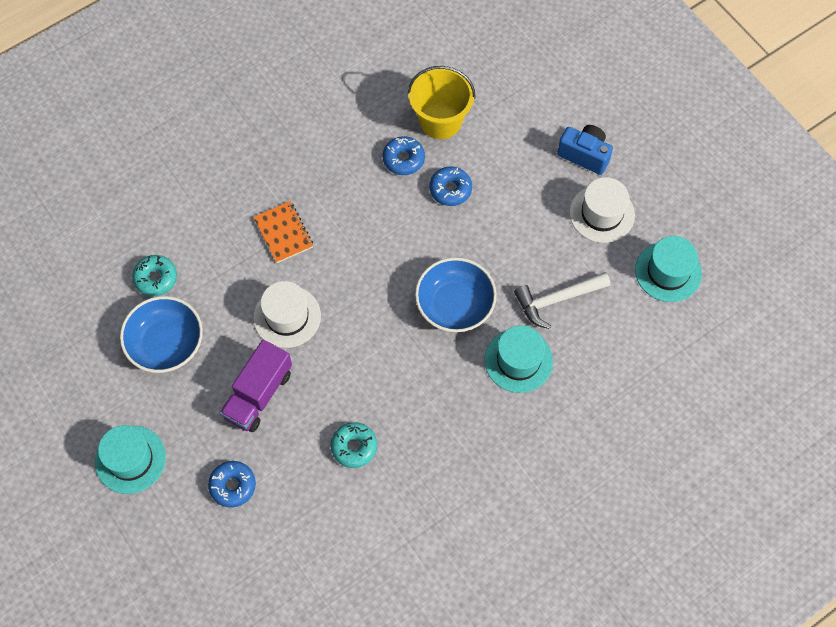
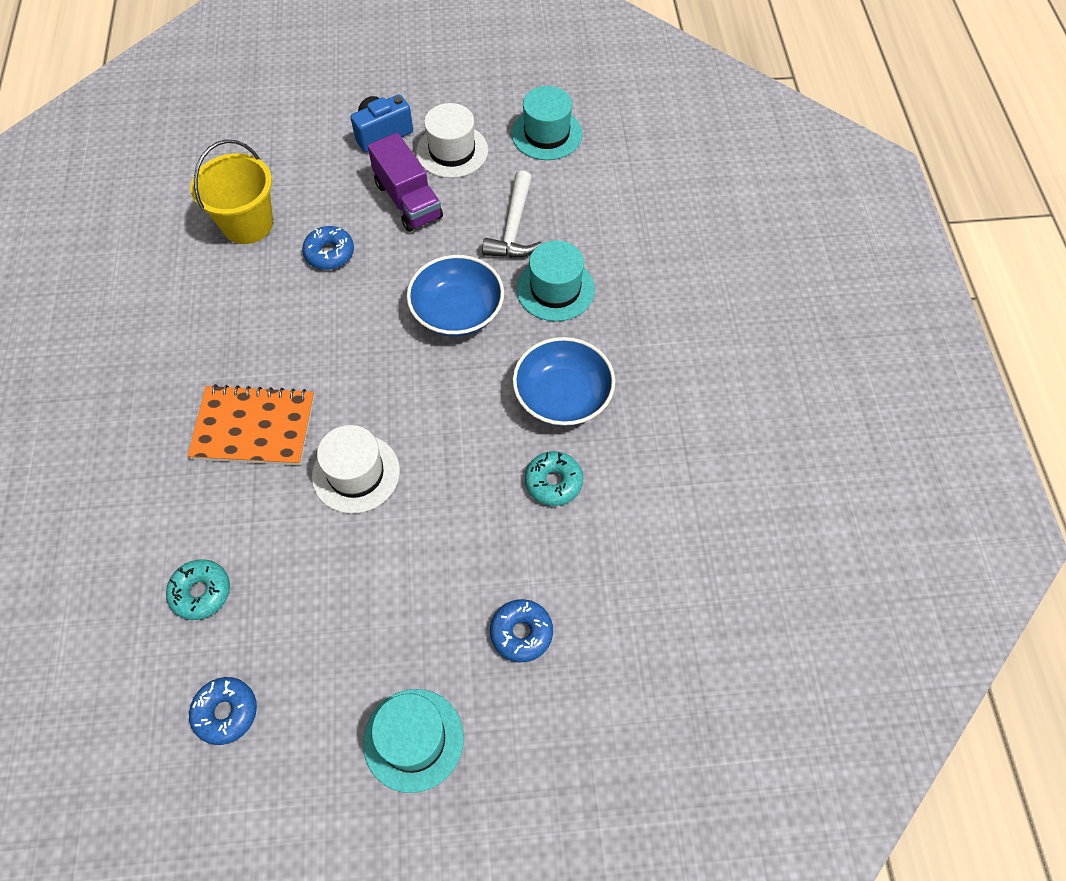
camera: 60 degrees left, 5 degrees down
blue bowl [120,296,203,373] -> blue bowl moved to [512,337,615,426]
purple truck [220,340,292,432] -> purple truck moved to [368,133,443,232]
orange notebook [254,201,313,263] -> orange notebook [187,384,314,465], size x1.52
blue donut [383,136,425,175] -> blue donut moved to [189,677,257,745]

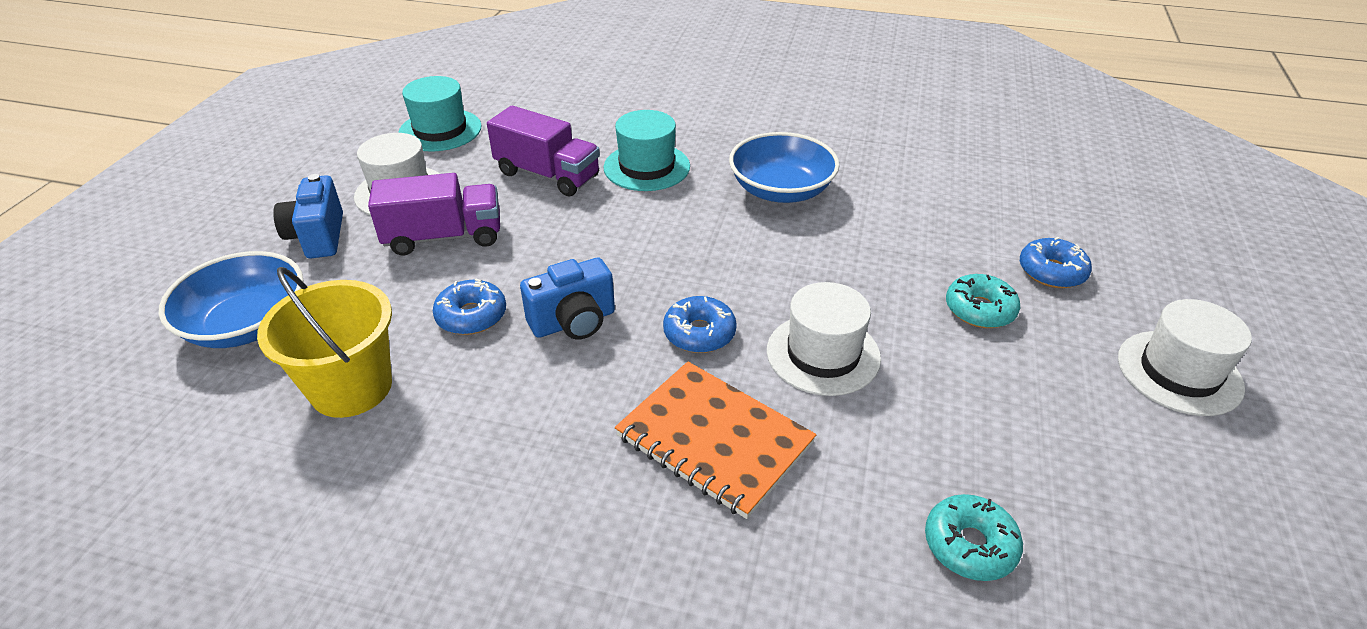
camera: 70 degrees left, 20 degrees down
orange notebook [187,384,314,465] -> orange notebook turned 75 degrees counterclockwise [615,362,816,519]
blue donut [189,677,257,745] -> blue donut moved to [663,296,737,353]
turquoise hat [363,689,464,793] -> white hat [1118,299,1252,416]
blue bowl [407,255,504,337] -> blue bowl moved to [159,251,303,348]
white hammer [482,170,542,258] -> purple truck [487,106,600,196]
turquoise donut [525,451,583,506] -> turquoise donut moved to [946,274,1020,328]
none -> blue camera [520,258,615,340]

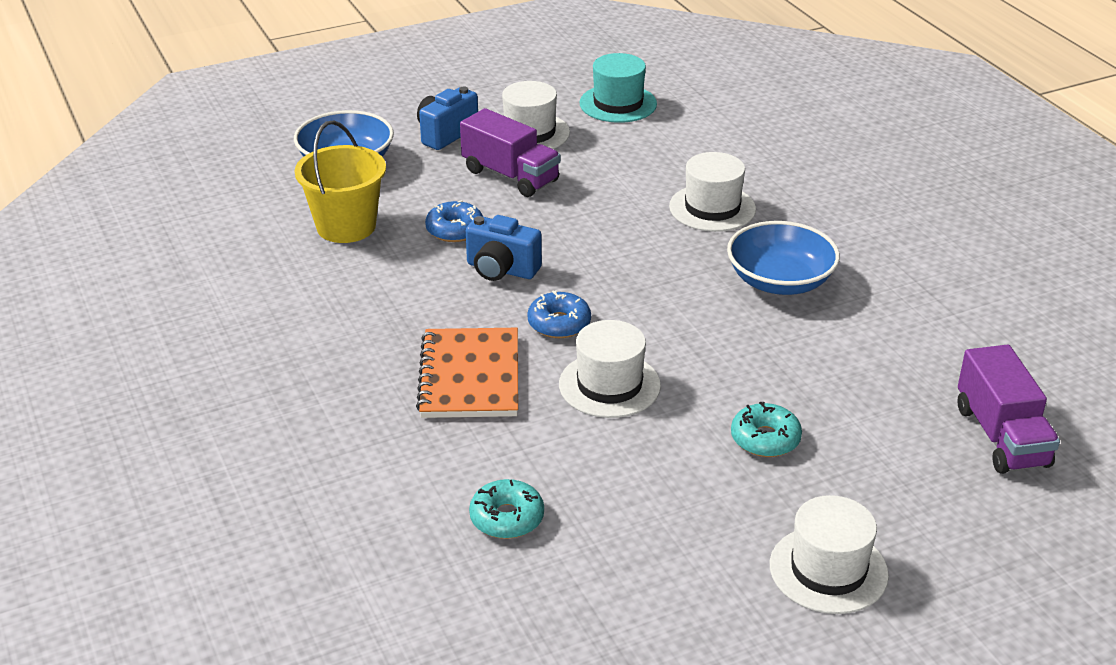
camera: 50 degrees right, 5 degrees down
purple truck [487,106,600,196] -> purple truck moved to [957,345,1060,474]
turquoise hat [604,110,690,191] -> white hat [669,152,756,232]
blue donut [1020,237,1092,288] -> none

